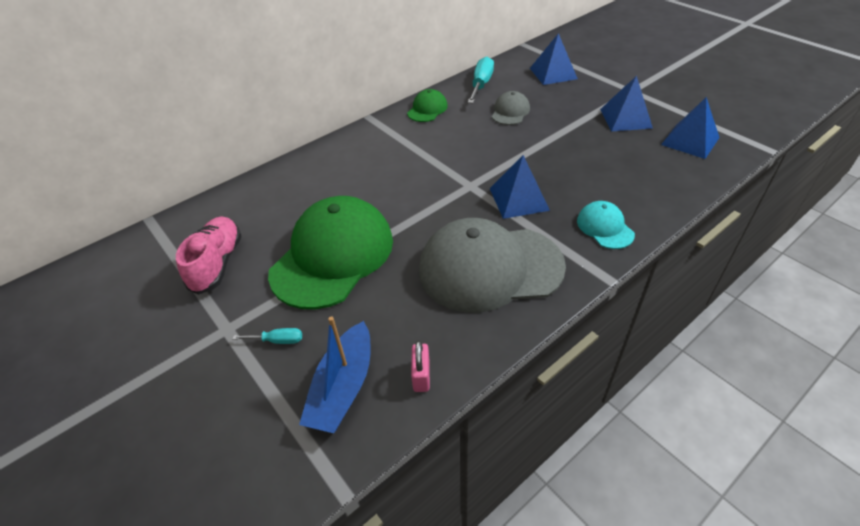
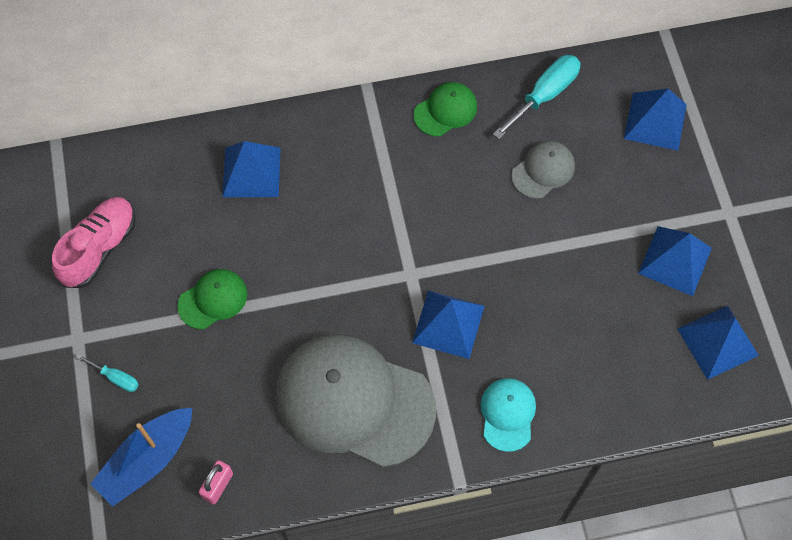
camera: 25 degrees right, 20 degrees up
green cap [268,196,393,309] -> green cap [177,269,247,329], size x0.46
none -> blue pyramid [222,141,281,197]

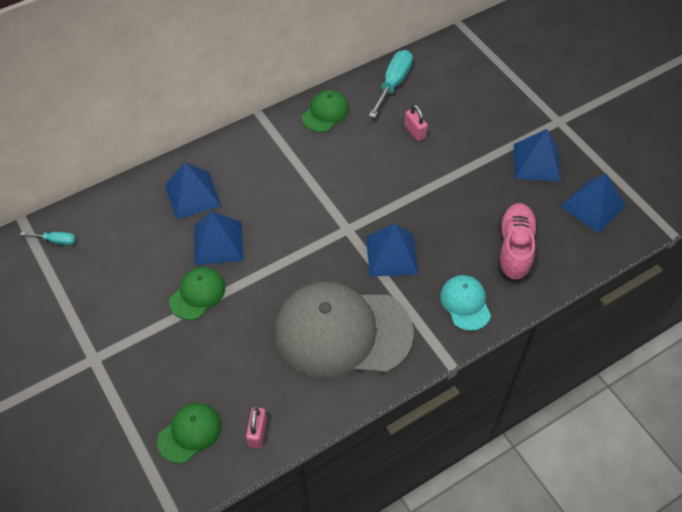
camera: 20 degrees left, 10 degrees down
pink shoe [52,197,136,288] -> pink shoe moved to [498,203,537,282]
turquoise screwdriver [76,354,139,392] -> turquoise screwdriver moved to [20,232,76,245]
blue boat [90,408,192,507] -> green cap [157,403,221,464]
grey cap [511,141,575,199] -> pink padlock [404,105,428,141]
blue pyramid [624,89,687,151] -> blue pyramid moved to [194,211,243,265]

